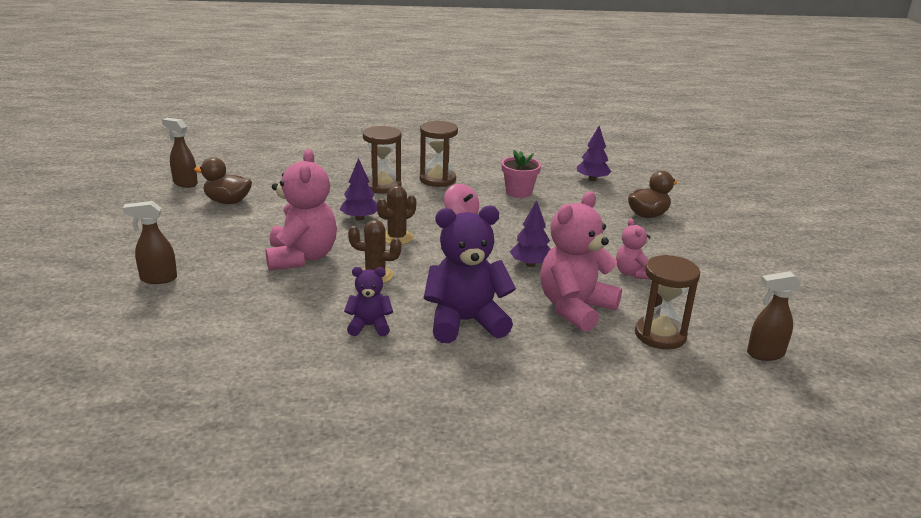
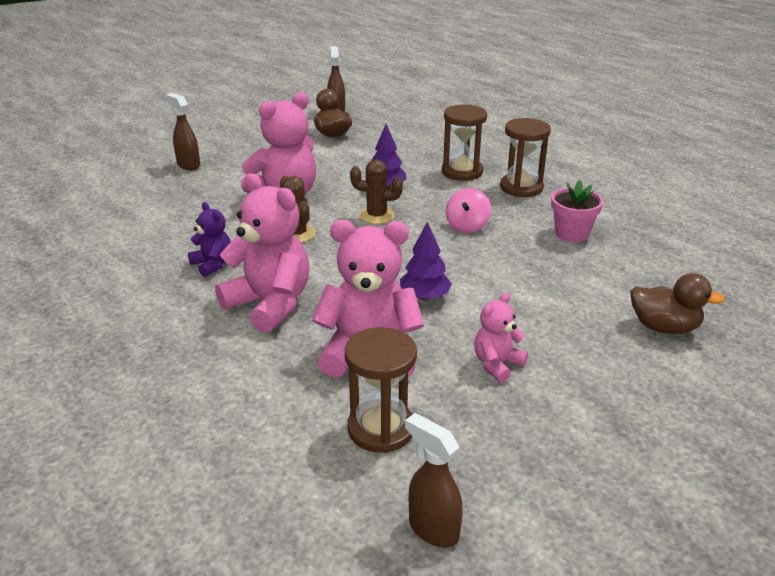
camera: 55 degrees right, 5 degrees up
purple teddy bear [424,206,516,343] -> pink teddy bear [215,173,309,333]
purple tree [577,126,611,181] -> none

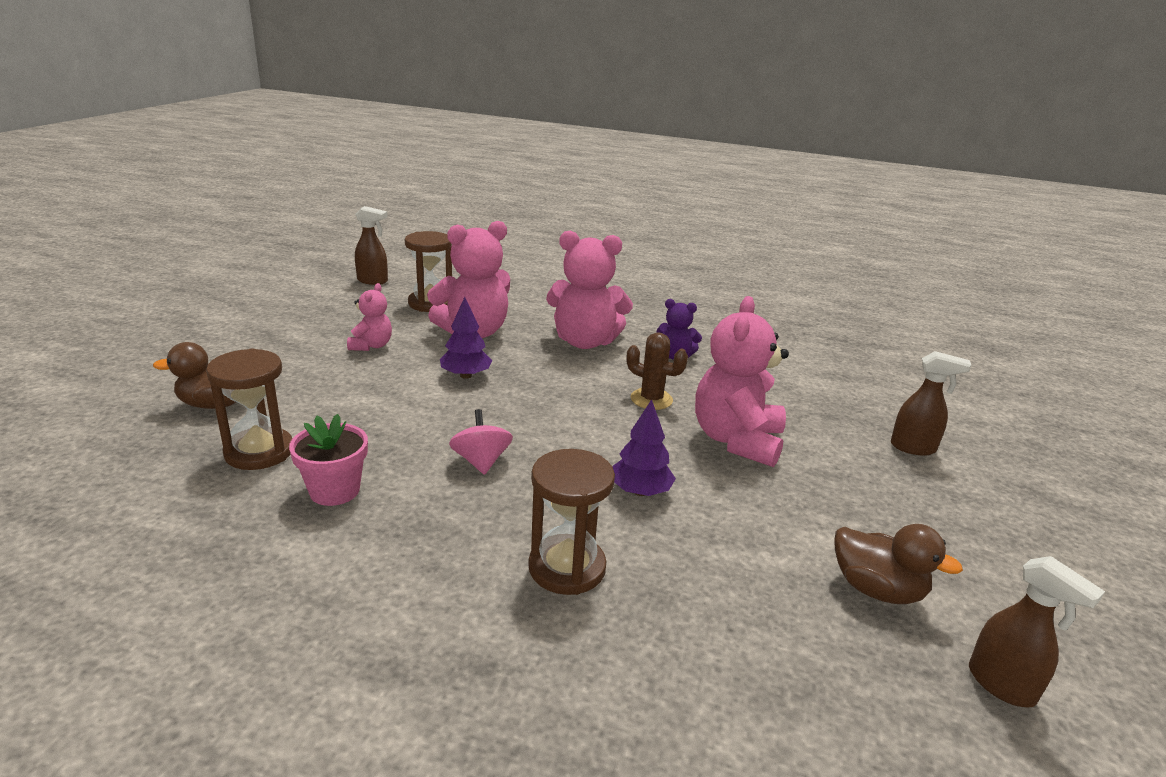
camera: 145 degrees right, 5 degrees down
brown cactus [350,159,403,224] -> none
brown hourglass [500,118,551,197] -> brown hourglass moved to [206,349,292,470]

